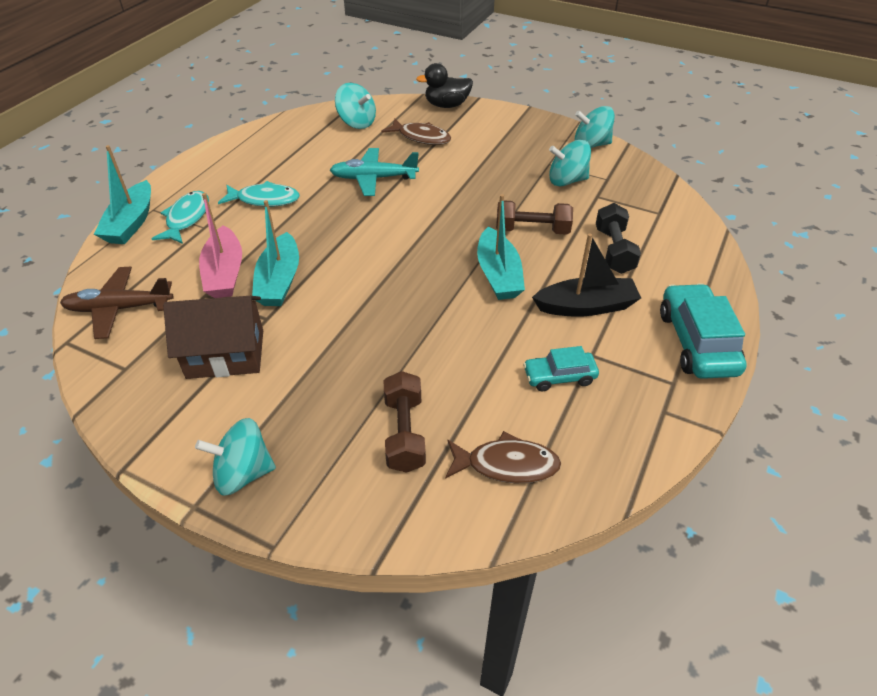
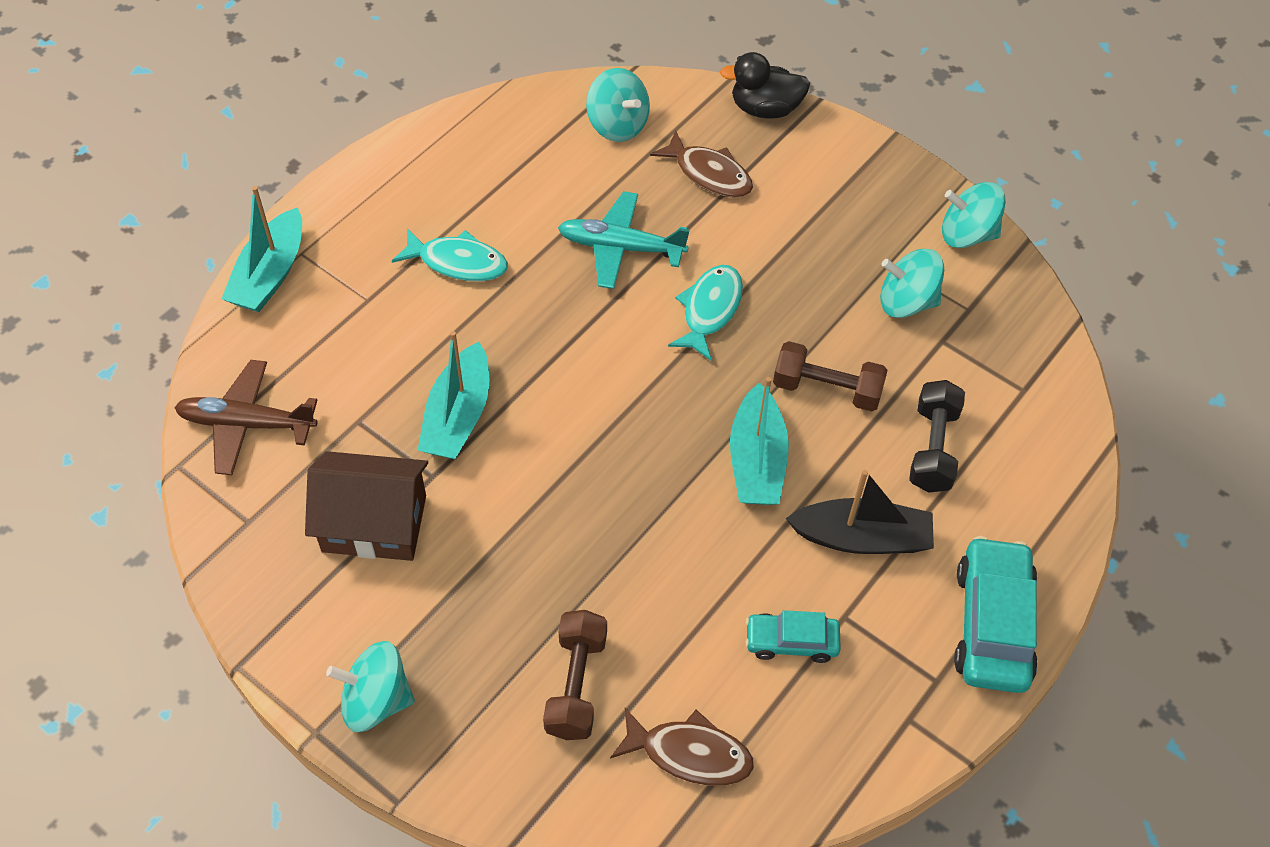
camera: 10 degrees right, 10 degrees up
turquoise fish [151,191,209,244] -> turquoise fish moved to [668,265,743,360]
pink boat [199,193,242,298] -> none

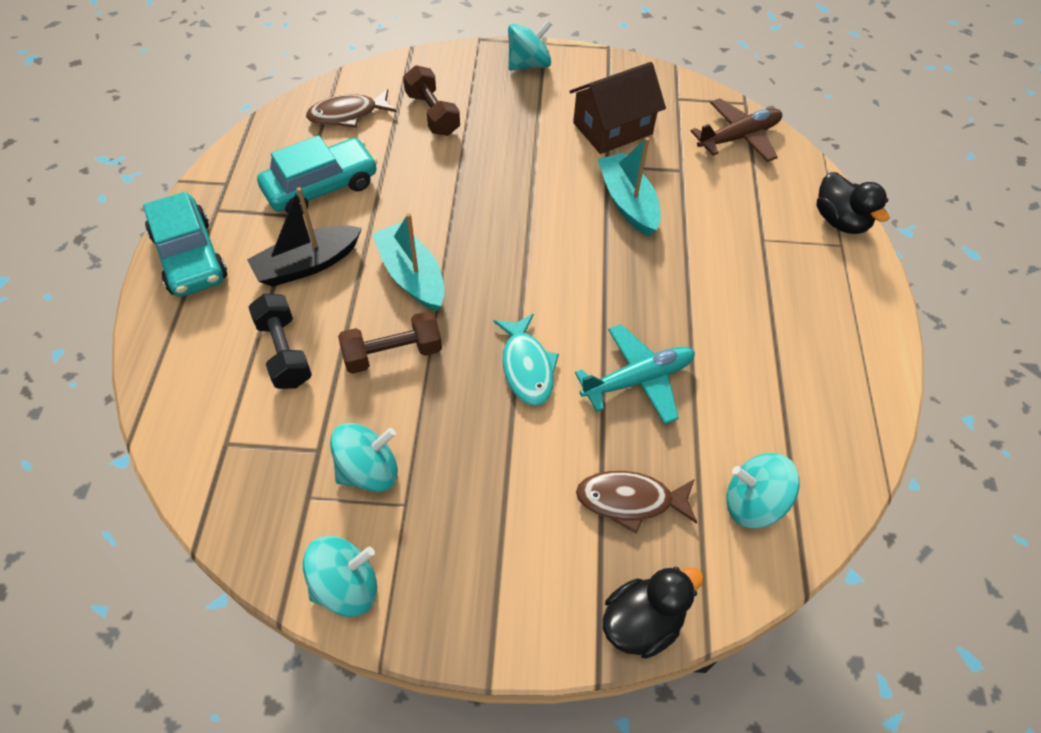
camera: 145 degrees right, 0 degrees up
turquoise boat [222,186,302,312] -> black duck [817,172,889,234]
turquoise fish [392,228,508,281] -> none
turquoise car [745,610,841,663] -> turquoise car [257,135,377,214], size x1.72

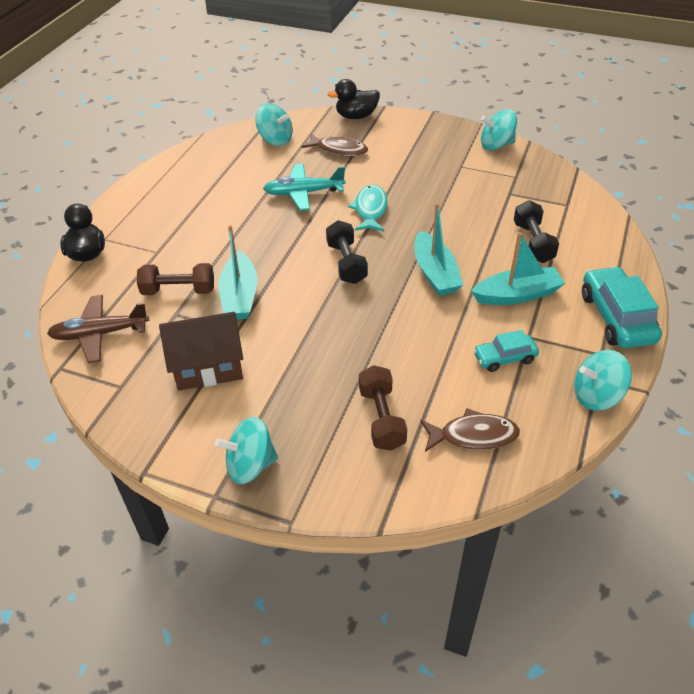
camera: 160 degrees left, 10 degrees down
black boat [247,187,362,287] -> turquoise boat [471,232,565,305]
turquoise car [257,135,377,214] -> turquoise car [473,330,539,372], size x0.58
turquoise spinning top [330,423,398,492] -> turquoise spinning top moved to [574,350,632,411]
brown dumbbell [338,311,442,374] -> brown dumbbell moved to [137,263,214,295]
none -> black dumbbell [326,220,368,284]

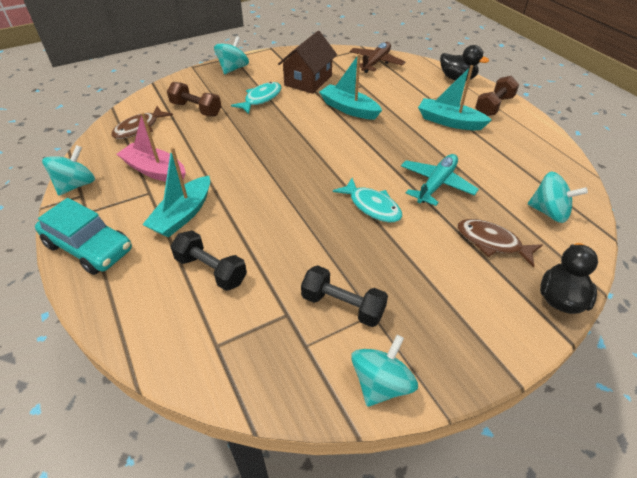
camera: 130 degrees right, 0 degrees up
brown dumbbell [137,263,214,295] -> brown dumbbell moved to [475,76,519,116]
turquoise spinning top [255,103,293,146] -> turquoise spinning top turned 135 degrees counterclockwise [528,172,588,223]
brown fish [301,133,368,156] -> brown fish turned 60 degrees clockwise [457,219,542,267]
black dumbbell [326,220,368,284] -> black dumbbell moved to [301,265,388,327]
turquoise boat [414,203,463,296] -> turquoise boat moved to [418,65,492,130]
turquoise car [473,330,539,372] -> pink boat [117,113,186,181]
none -> turquoise fish [231,82,282,114]

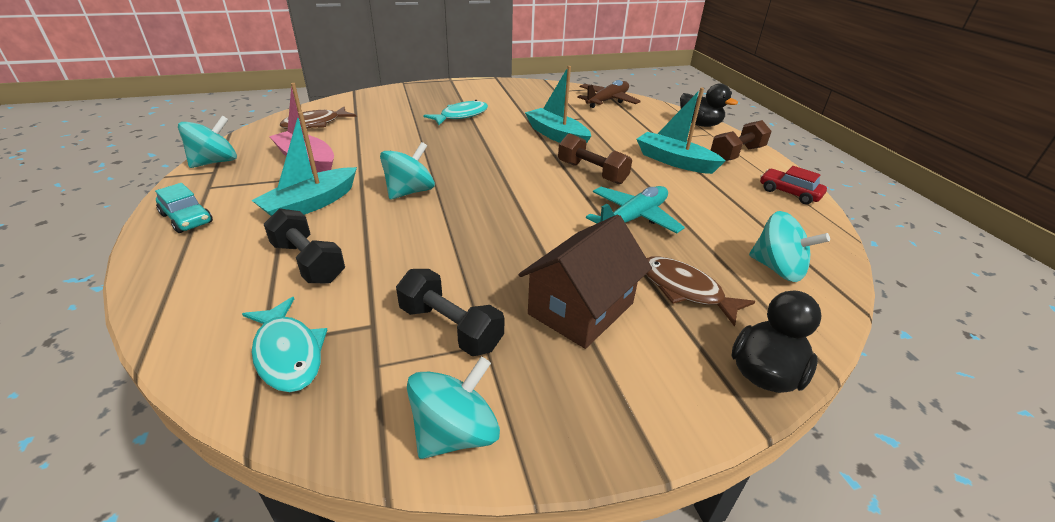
camera: 10 degrees right, 10 degrees down
turquoise car [35,198,132,275] -> turquoise car [155,183,213,233], size x0.58
brown dumbbell [167,82,221,116] -> brown dumbbell moved to [558,133,632,184]
turquoise spinning top [214,36,249,74] -> turquoise spinning top moved to [380,142,435,200]
brown house [278,31,337,94] -> brown house moved to [519,215,652,349]
turquoise fish [333,178,402,222] -> turquoise fish moved to [242,297,327,392]
none -> red car [760,166,827,204]

